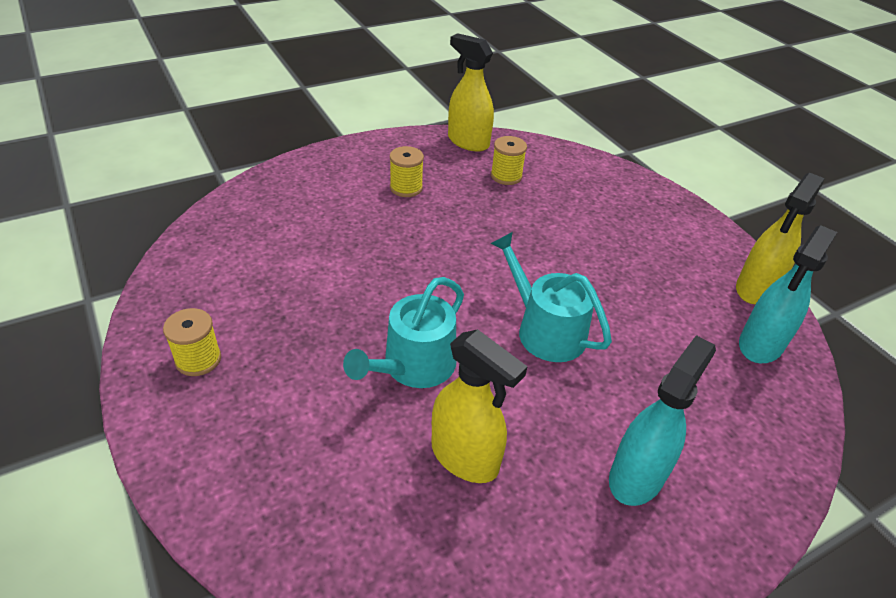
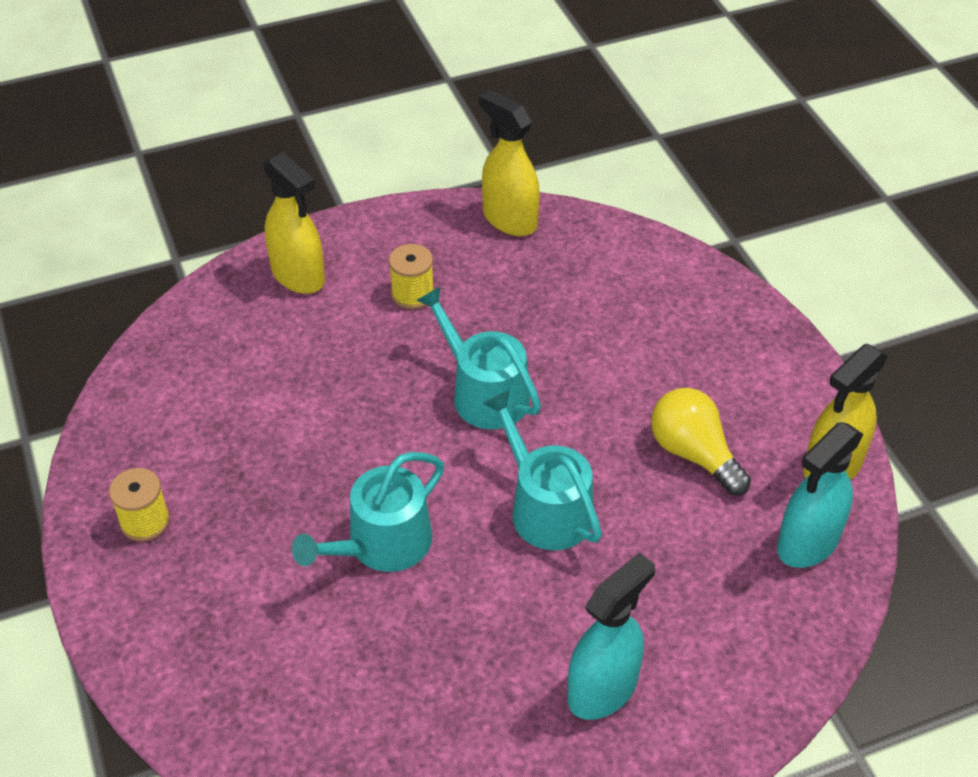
camera: 10 degrees right, 5 degrees up
yellow spray bottle [432,329,528,483] -> yellow spray bottle moved to [264,152,325,294]
yellow spool [491,136,527,185] -> none
none -> turquoise watering can [416,287,541,429]
none -> yellow light bulb [651,388,751,495]

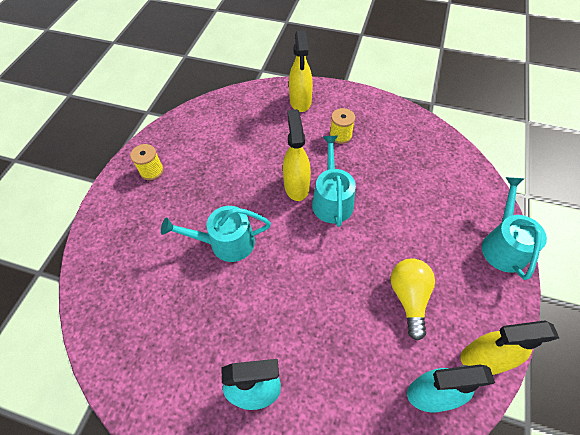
camera: 40 degrees right, 10 degrees up
yellow spray bottle [479,89,540,236] -> yellow spray bottle moved to [283,109,311,201]
turquoise watering can [483,391,602,550] -> turquoise watering can moved to [482,177,547,280]

